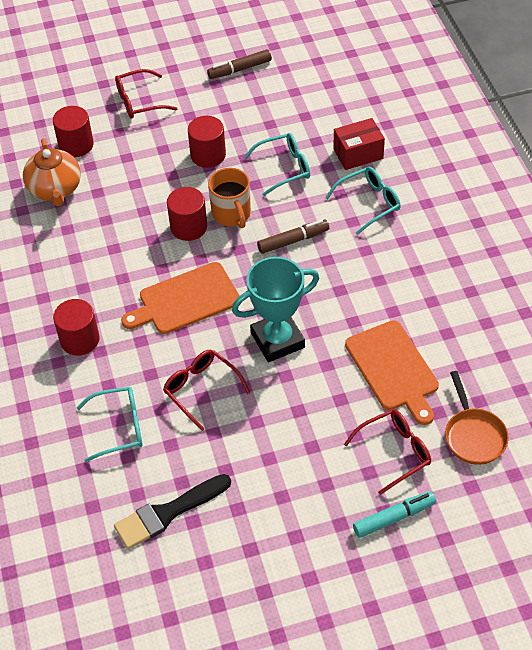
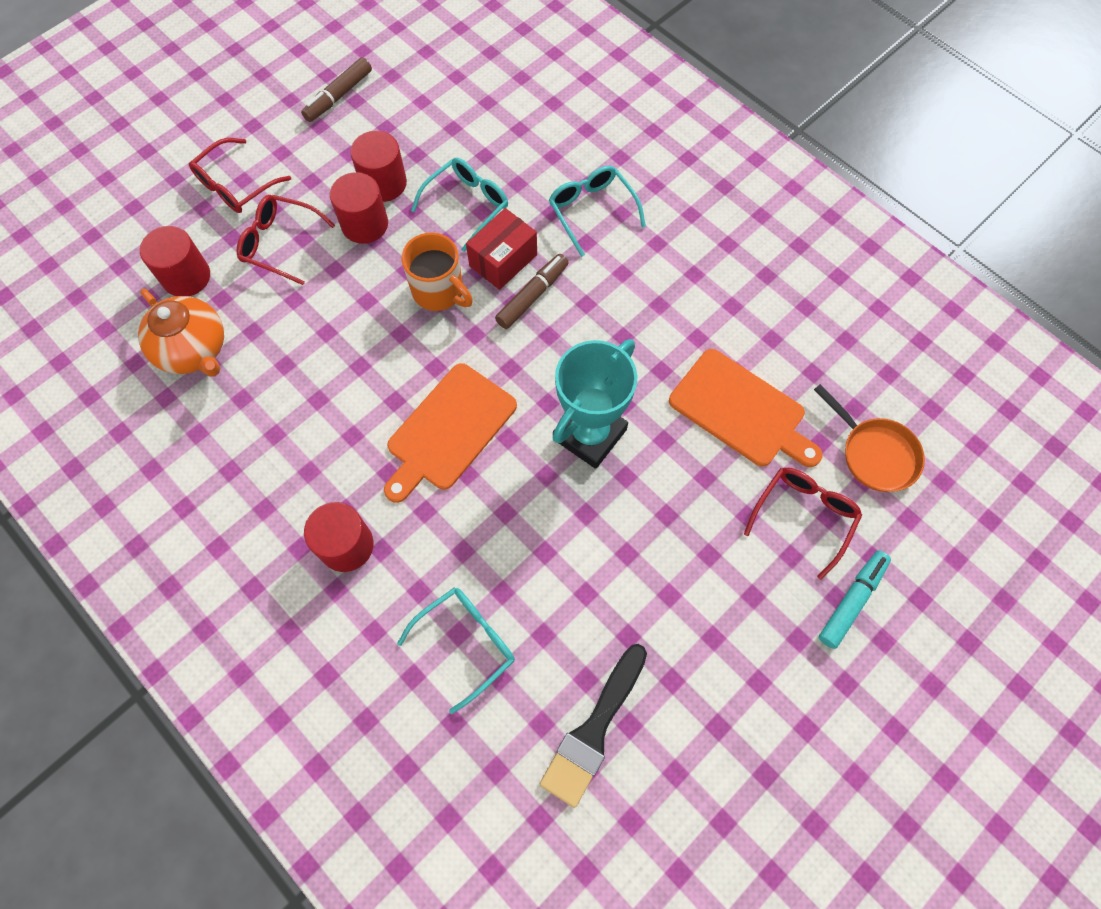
camera: 30 degrees left, 15 degrees up
red glasses [163,350,251,431] -> red glasses moved to [237,195,335,285]
red cylinder [167,187,207,241] -> red cylinder moved to [350,131,407,202]
turquoise glasses [325,167,401,235] -> turquoise glasses turned 60 degrees counterclockwise [549,166,646,257]
red box [333,118,385,170] -> red box moved to [466,208,537,290]

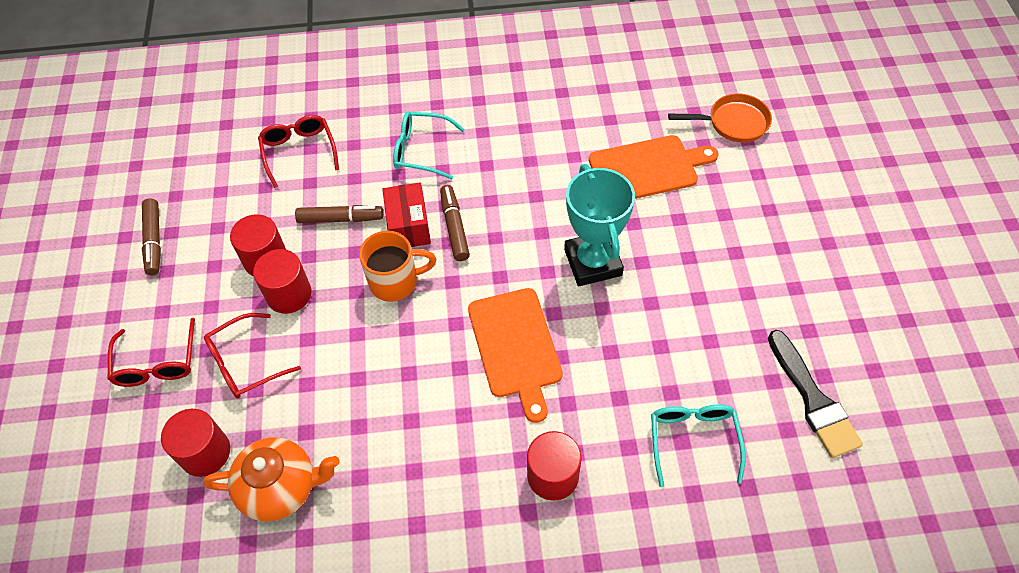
camera: 50 degrees left, 10 degrees down
turquoise glasses [411,158,508,252] -> brown marker [295,205,383,223]
red glasses [744,468,862,580] -> red glasses moved to [258,115,339,188]
turquoise marker [819,551,891,649] -> none

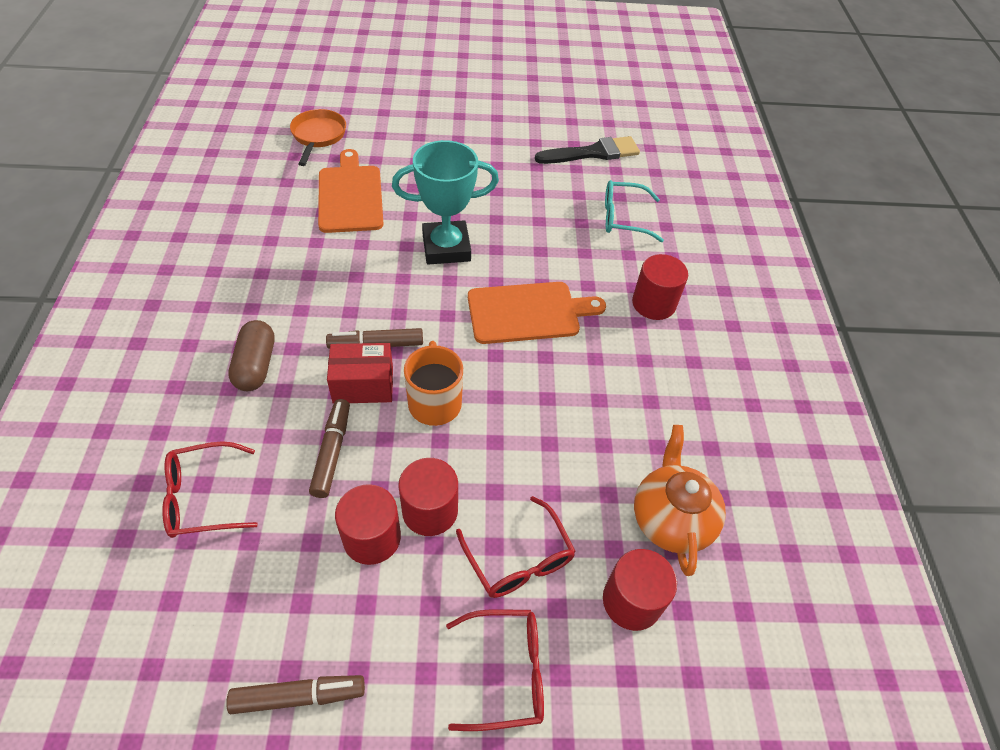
camera: 90 degrees left, 5 degrees down
turquoise glasses [393,111,465,179] -> brown capsule [228,320,275,391]

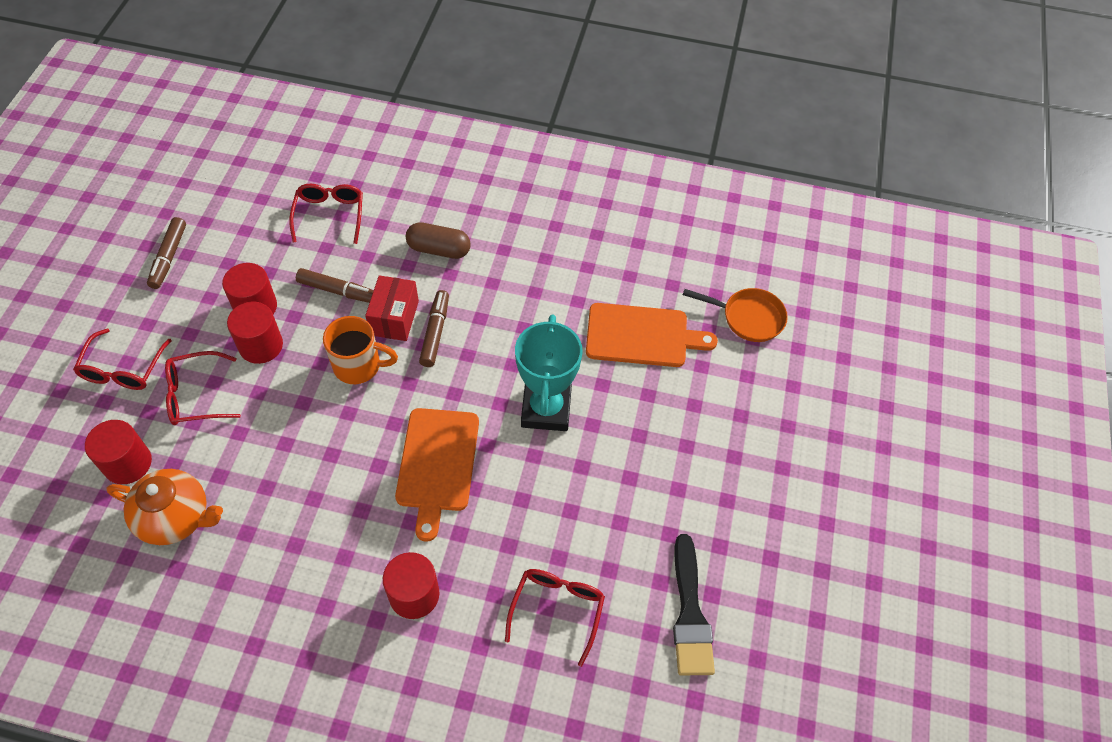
camera: 105 degrees right, 5 degrees up
turquoise glasses [605,180,664,242] -> red glasses [505,569,605,667]

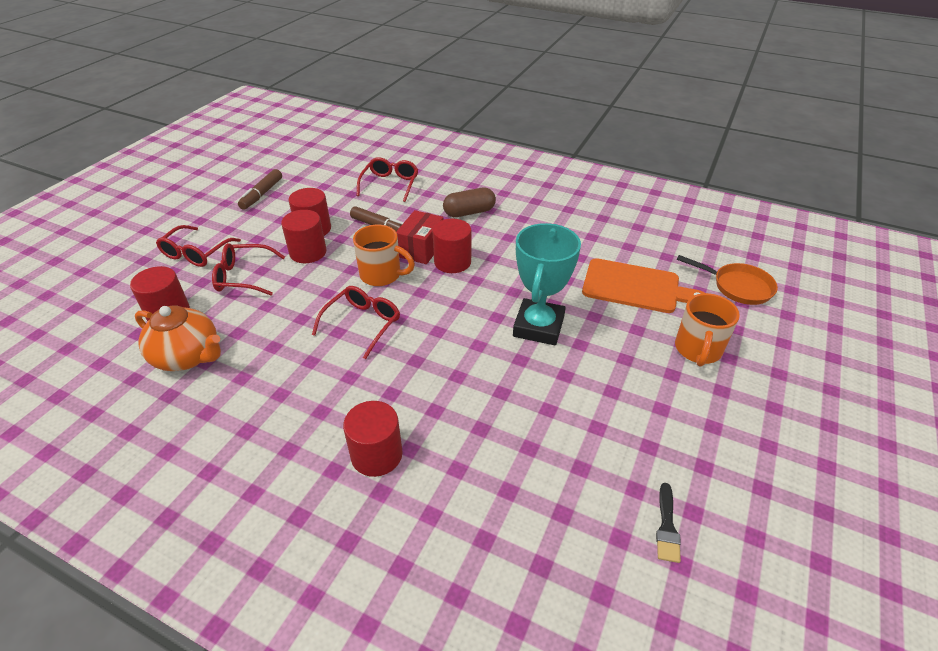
camera: 15 degrees right, 15 degrees down
orange cutting board [395,408,479,542] -> none
brown capsule [406,222,471,259] -> brown capsule turned 45 degrees counterclockwise [443,188,496,217]
brown marker [419,290,449,367] -> red cylinder [433,219,471,273]
red glasses [505,569,605,667] -> red glasses moved to [312,286,400,359]
black brush [673,534,715,675] -> black brush [656,483,681,563], size x0.53
none -> orange mug [675,293,740,367]

